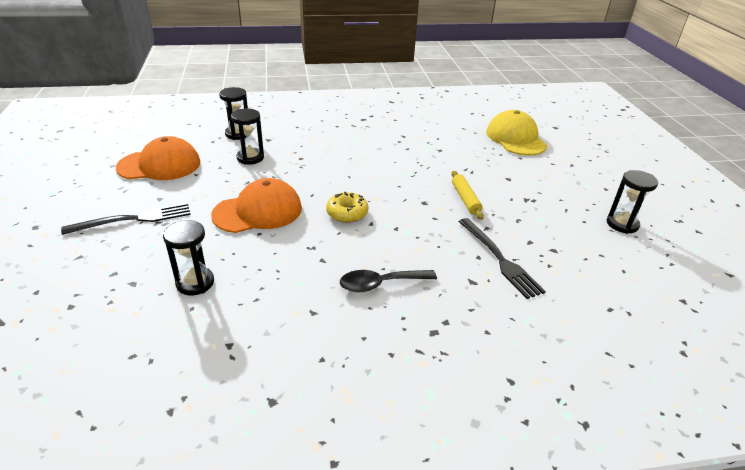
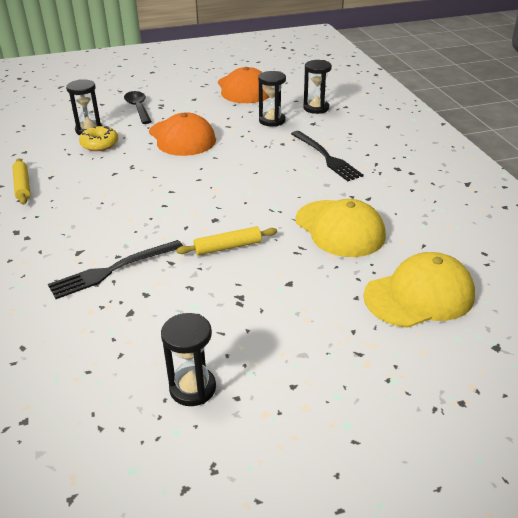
camera: 85 degrees right, 0 degrees up
black fork [61,203,191,235] -> black fork moved to [291,131,364,181]
yellow donut [326,192,368,223] -> yellow donut moved to [79,126,118,151]
black spoon [340,270,437,292] -> black spoon moved to [124,91,152,124]
none -> yellow rolling pin [12,158,31,205]
none -> yellow cap [296,199,386,257]

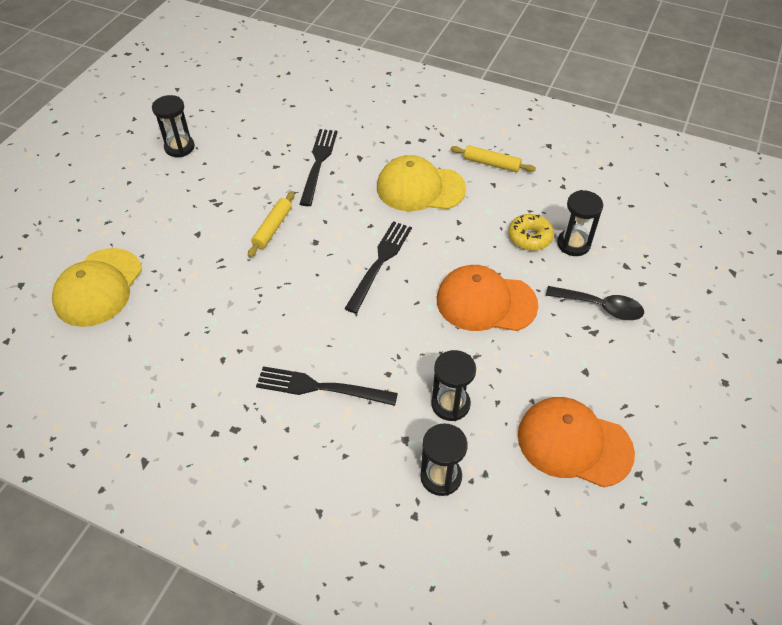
camera: 130 degrees right, 15 degrees up
yellow cap [296,199,386,257] -> yellow cap moved to [377,155,466,211]
none -> black fork [344,221,412,313]

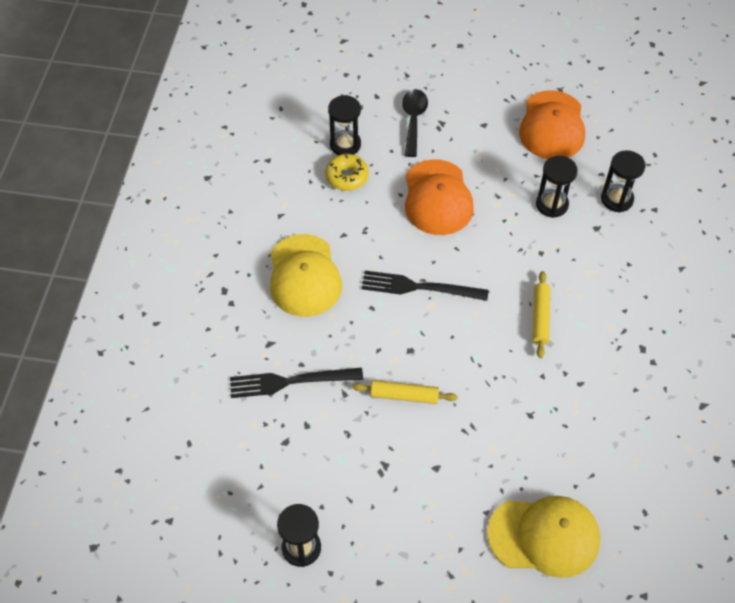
camera: 105 degrees left, 5 degrees up
black fork [256,366,398,406] -> none
yellow rolling pin [450,145,536,172] -> yellow rolling pin moved to [533,271,550,358]

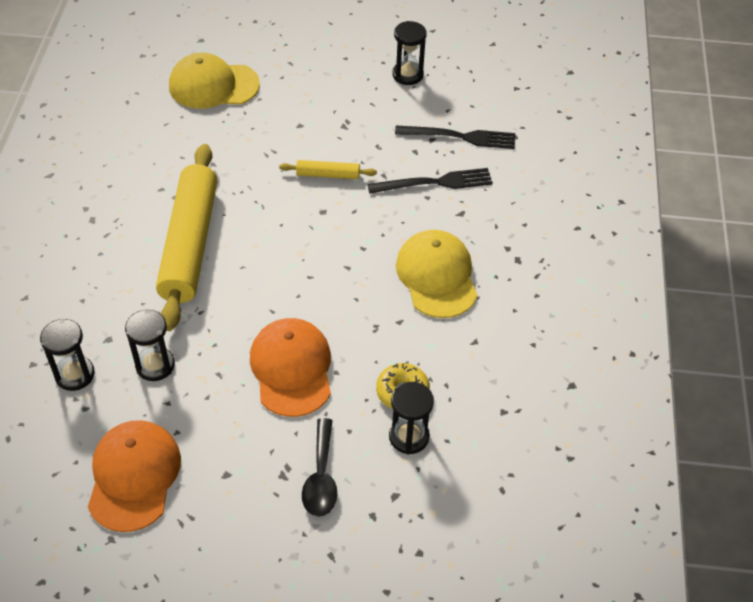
camera: 175 degrees right, 5 degrees down
black fork [362,271,489,301] -> black fork moved to [395,126,515,149]
yellow rolling pin [533,271,550,358] -> yellow rolling pin [156,144,217,331], size x2.30

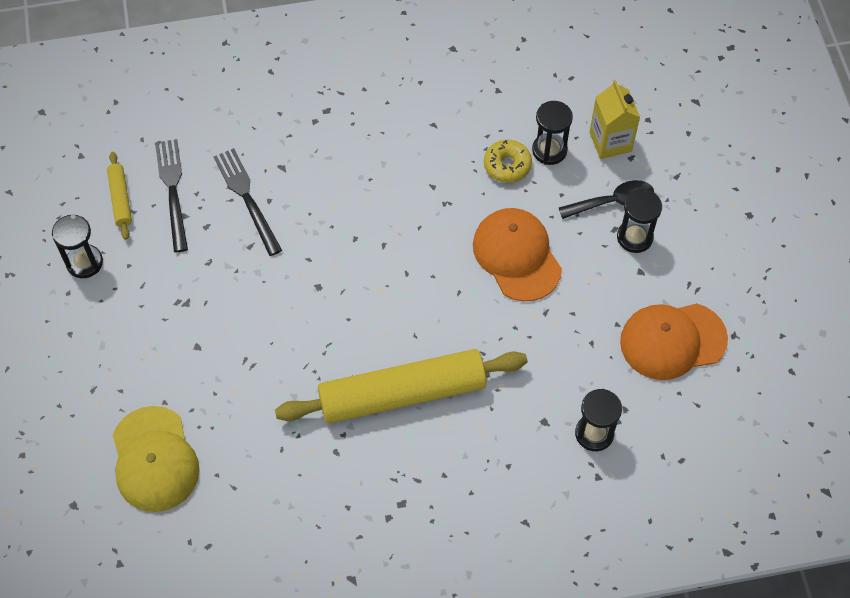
camera: 105 degrees left, 10 degrees up
black hourglass [125,309,175,381] -> black hourglass moved to [617,189,662,253]
orange cap [250,318,331,417] -> orange cap turned 90 degrees clockwise [473,208,562,301]
yellow rolling pin [279,160,377,179] -> yellow rolling pin moved to [107,152,132,240]
yellow cap [396,230,478,318] -> none
none -> yellow carton [589,80,640,159]

